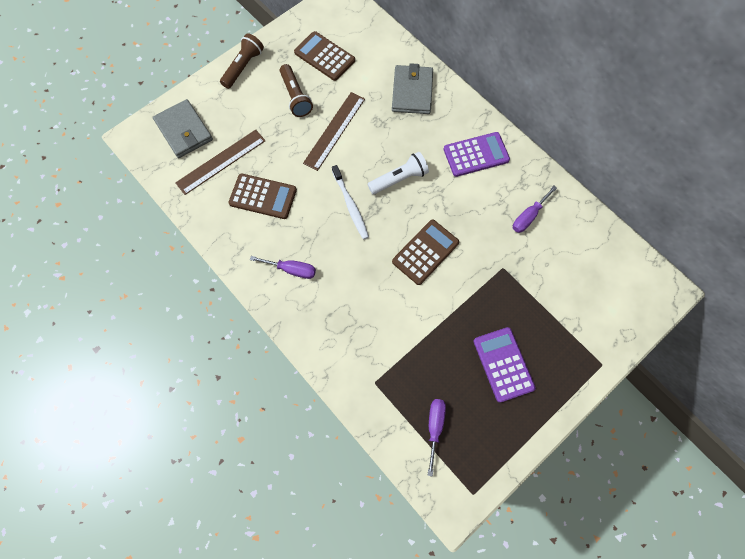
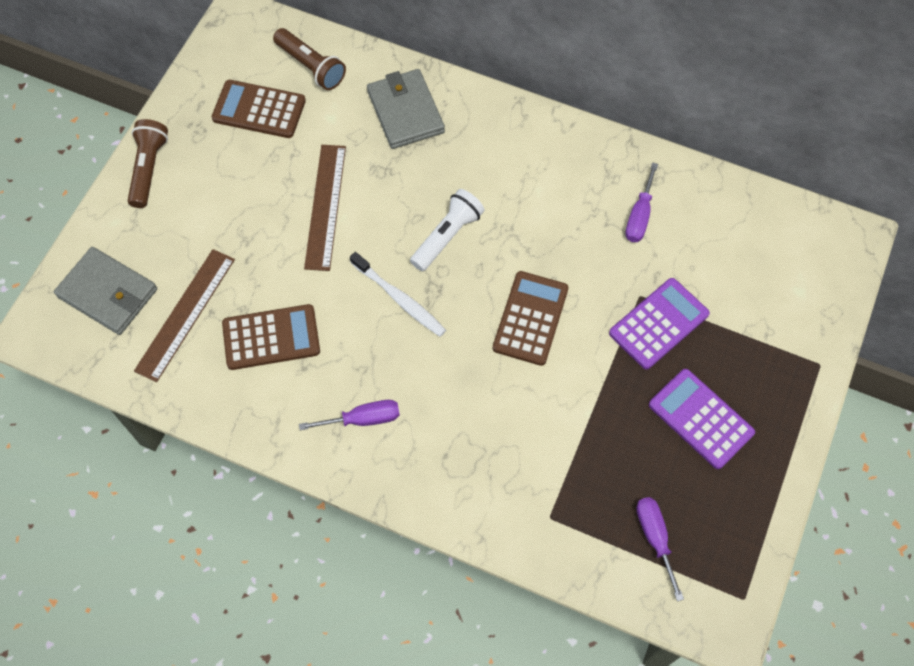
camera: 25 degrees left, 5 degrees down
brown flashlight [280,64,313,117] -> brown flashlight moved to [273,28,346,90]
purple calculator [444,132,510,177] -> purple calculator moved to [609,278,710,369]

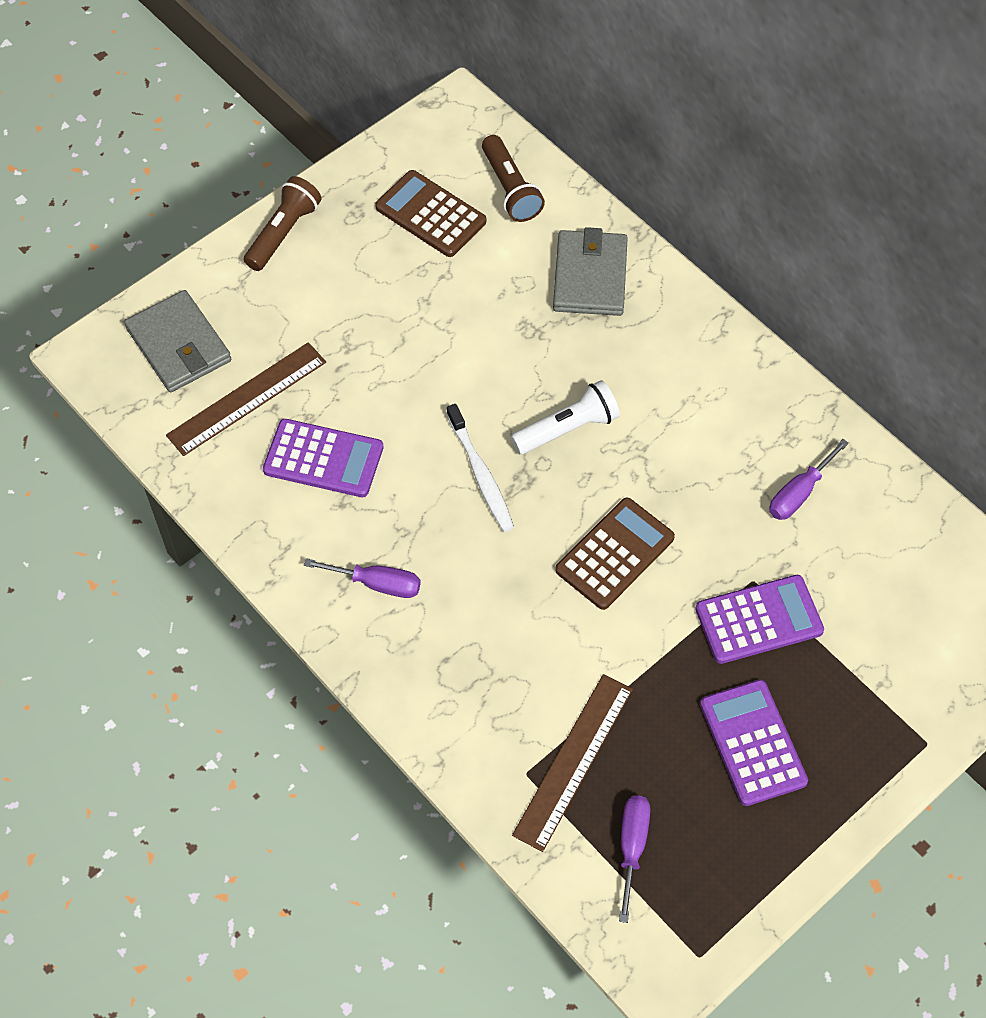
camera: 25 degrees right, 5 degrees down
brown calculator [222,304,320,370] -> purple calculator [263,419,383,497]
brown ruler [304,145,346,271] -> brown ruler moved to [512,674,633,852]

